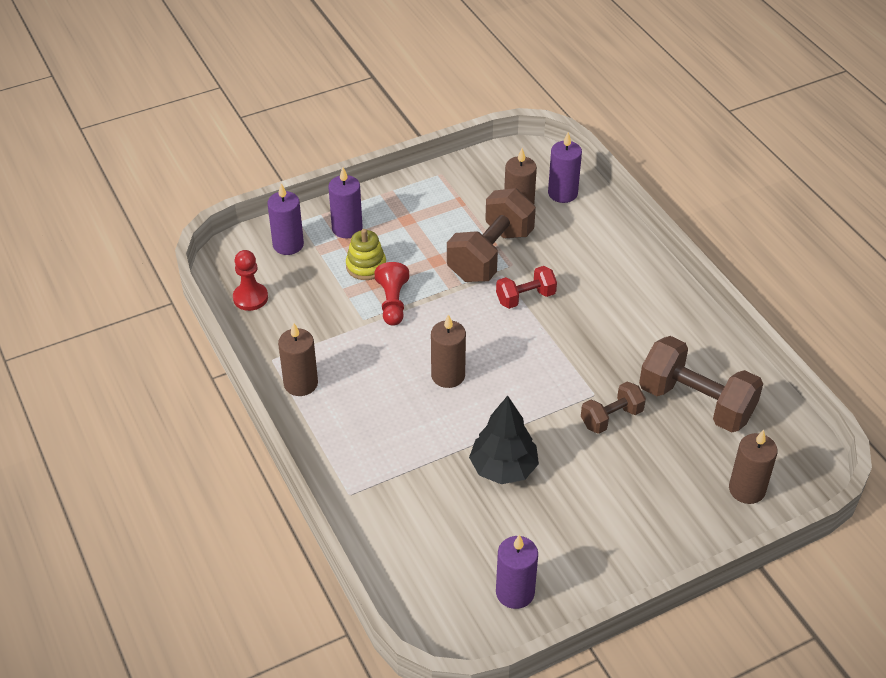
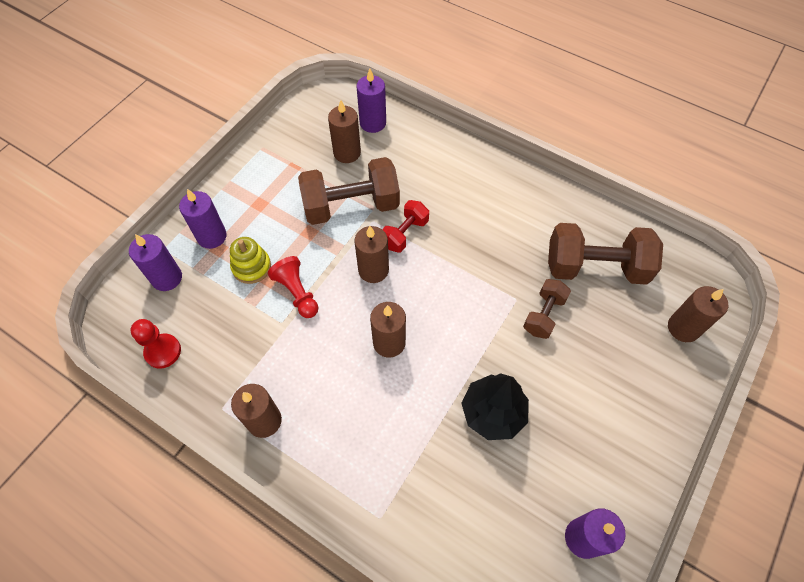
camera: 30 degrees left, 15 degrees up
brown dumbbell [447,188,536,282] -> brown dumbbell turned 75 degrees clockwise [298,157,400,225]
none -> brown candle [354,226,389,283]

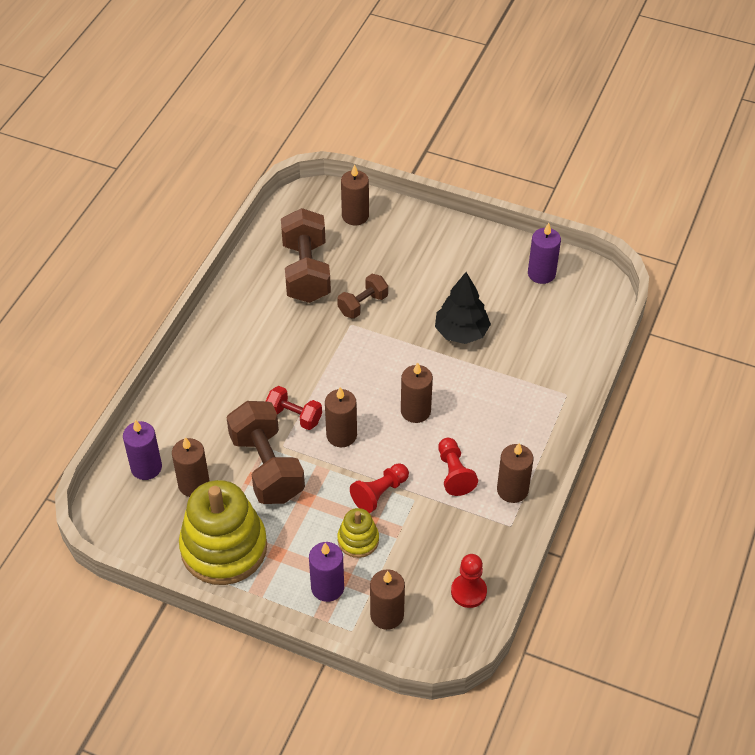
camera: 100 degrees left, 10 degrees down
purple candle [129,234,182,291] -> brown candle [370,569,405,630]
brown dumbbell [523,279,571,339] -> brown dumbbell turned 60 degrees counterclockwise [337,274,388,319]
none -> yellow stacking toy [179,480,267,585]
none -> red pawn [438,438,478,496]

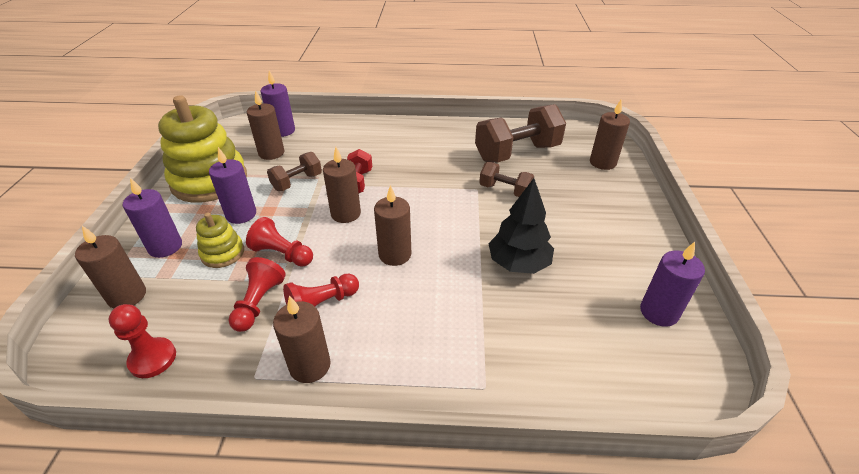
camera: 70 degrees right, 10 degrees down
brown dumbbell [227,401,305,504] -> brown dumbbell [267,152,322,191], size x0.55
none -> purple candle [209,147,256,224]
none -> red pawn [228,257,286,332]

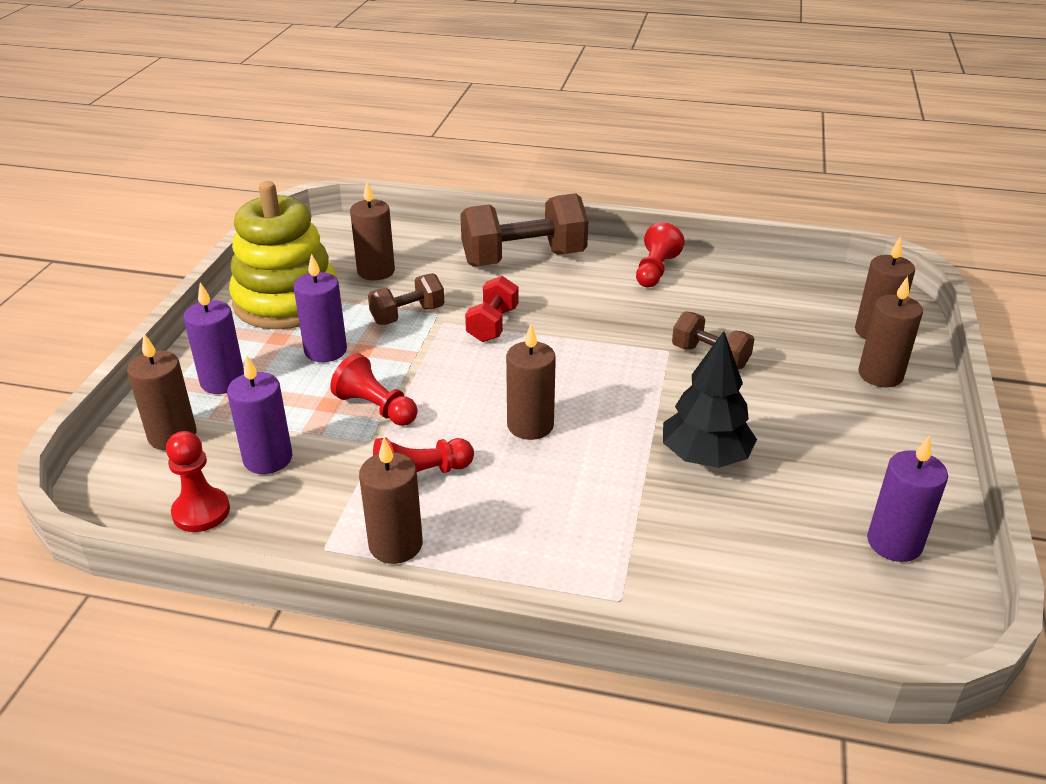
camera: 10 degrees right, 5 degrees down
yellow stacking toy [196,213,244,268] -> none
red pawn [228,257,286,332] -> red pawn moved to [636,222,685,287]
purple candle [261,71,295,137] -> purple candle moved to [227,354,292,474]
brown candle [323,147,361,223] -> brown candle moved to [859,276,923,387]
brown dumbbell [475,104,566,163] -> brown dumbbell moved to [460,193,588,266]

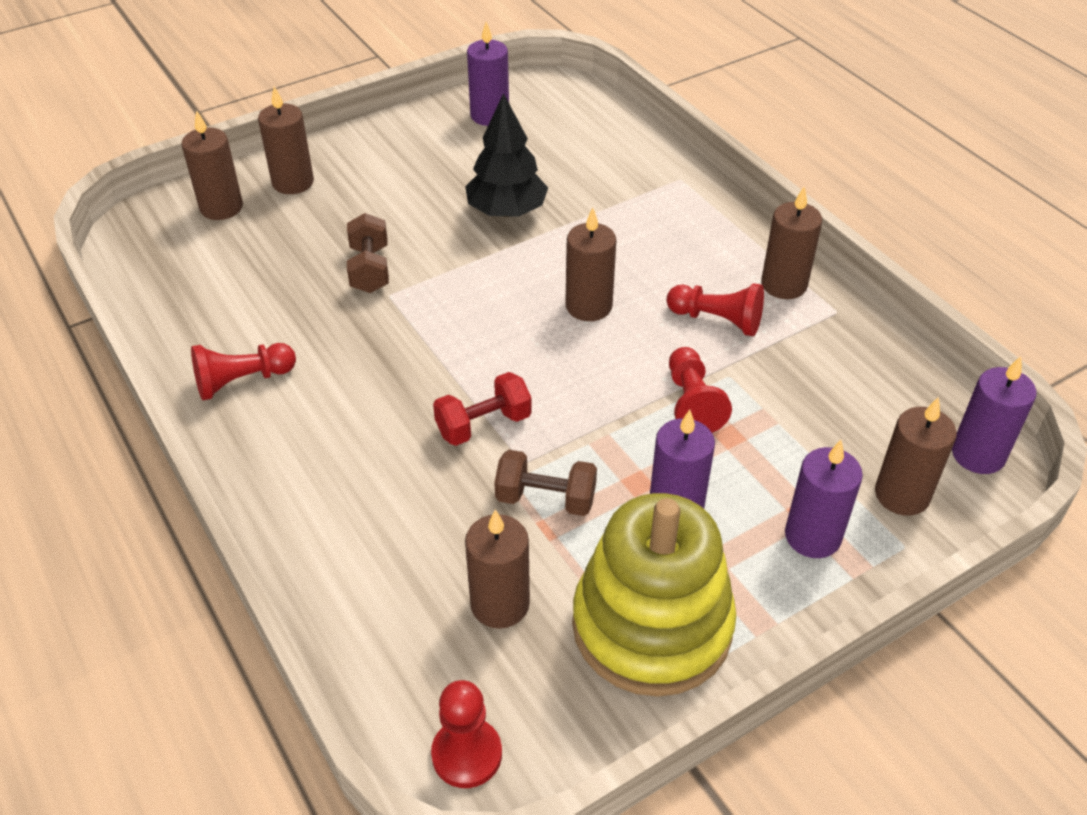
camera: 135 degrees left, 10 degrees up
red pawn [166,431,230,532] -> red pawn moved to [431,680,502,788]
purple candle [227,354,292,474] -> purple candle moved to [952,356,1036,474]
brown dumbbell [460,193,588,266] -> none

